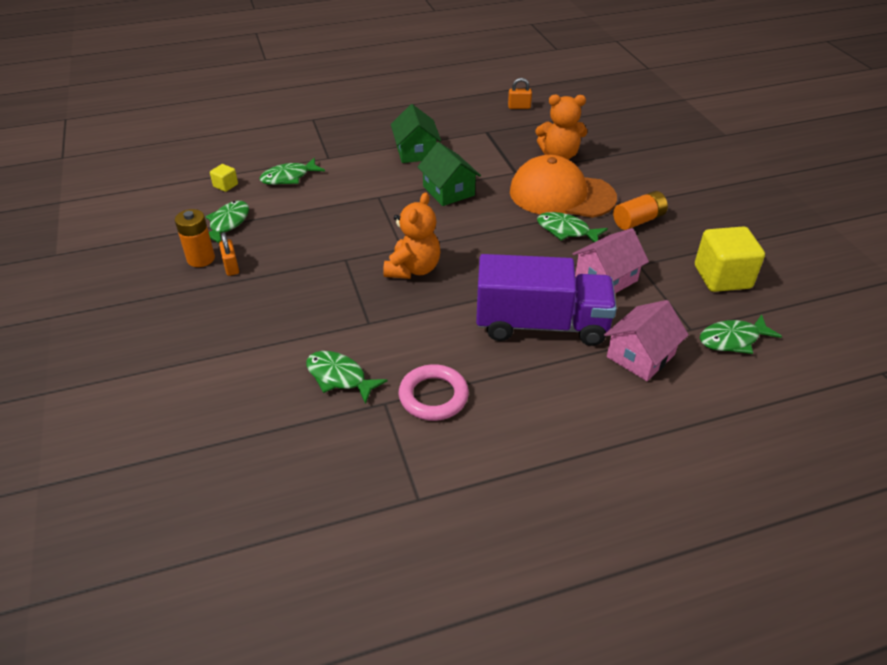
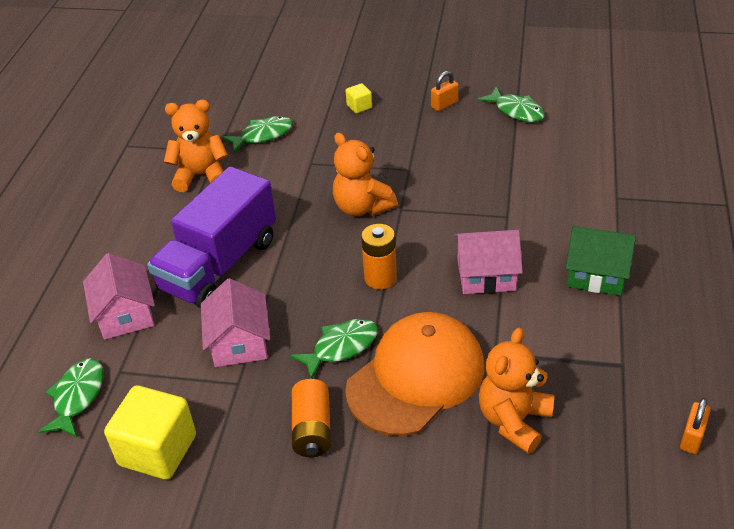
camera: 120 degrees right, 0 degrees up
orange battery [175,209,215,267] -> orange battery moved to [361,224,397,290]
yellow cube [210,164,238,192] -> yellow cube moved to [346,83,372,113]
orange padlock [219,232,239,276] -> orange padlock turned 45 degrees counterclockwise [431,71,459,111]
green fish [260,158,325,185] -> none
pink ring [398,364,469,421] -> orange teddy bear [164,100,228,192]
green house [417,142,481,206] -> pink house [454,230,523,294]

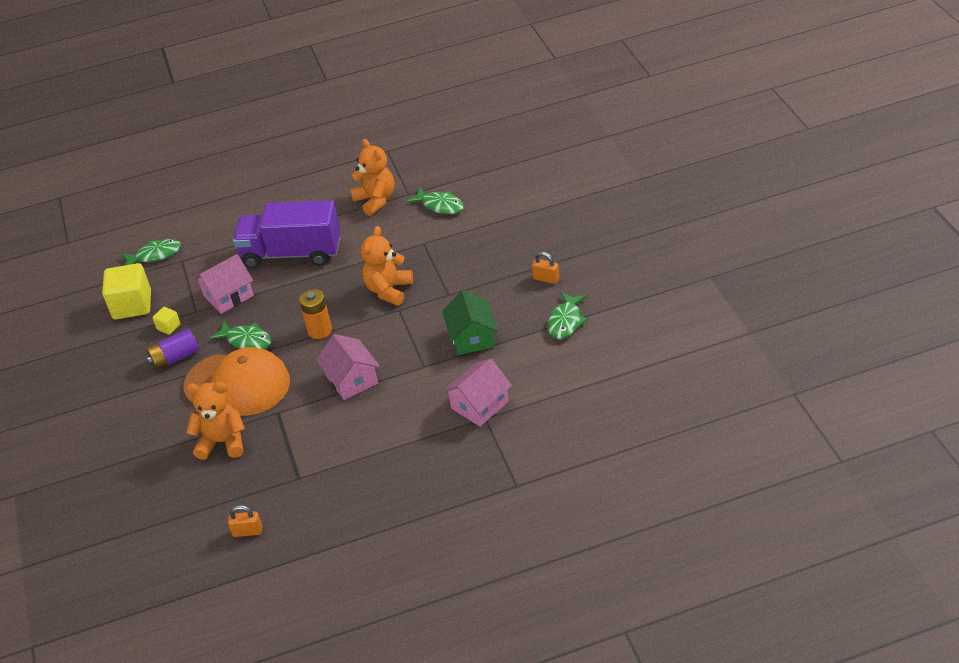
camera: 65 degrees right, 0 degrees up
pink house [83,253,155,340] -> pink house moved to [443,359,512,427]
orange battery [292,379,331,457] -> purple battery [146,329,199,370]
yellow cube [346,83,372,113] -> yellow cube moved to [152,307,181,335]
green house [566,226,636,296] -> green house moved to [442,290,498,355]

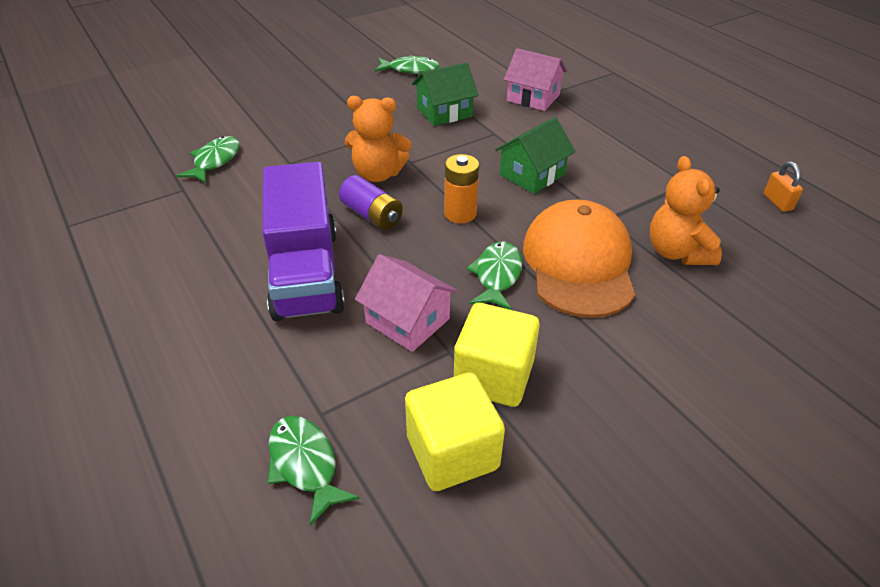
camera: 110 degrees left, 0 degrees up
purple battery [146,329,199,370] -> purple battery moved to [339,175,403,230]
yellow cube [152,307,181,335] -> yellow cube [454,303,540,407], size x2.15
pink house [316,334,380,400] -> green house [495,117,575,194]
orange teddy bear [350,139,395,216] -> none
orange padlock [532,252,559,284] -> none

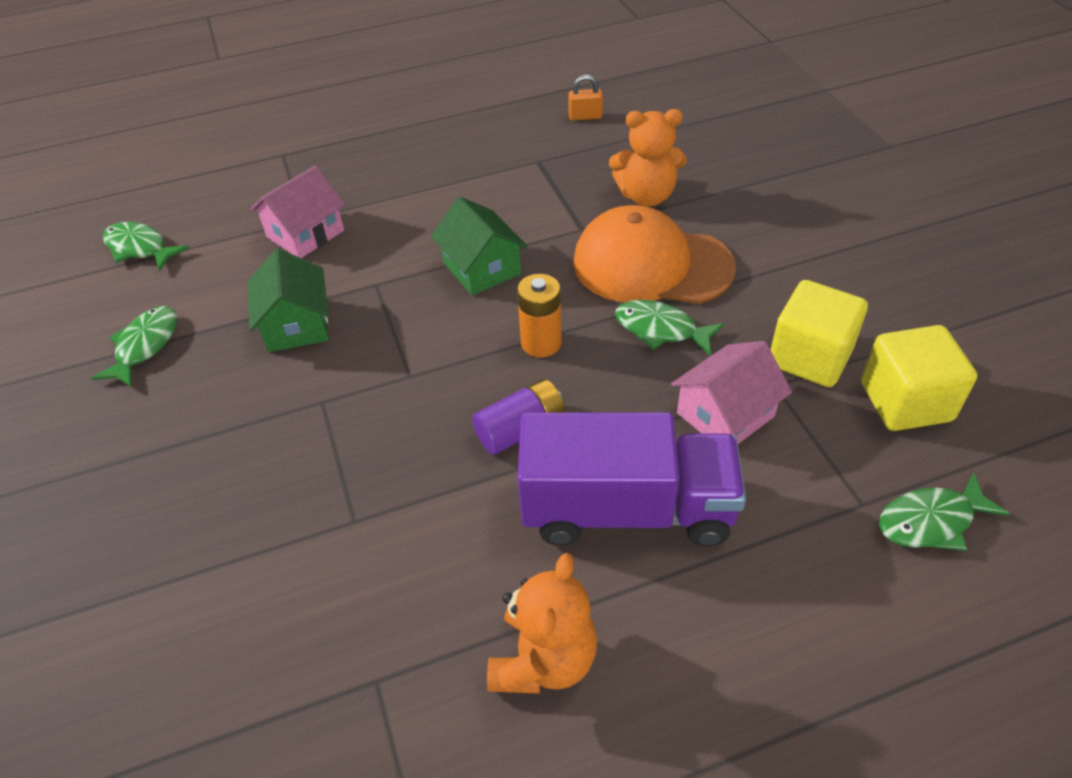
camera: 75 degrees left, 5 degrees up
green fish [176,136,240,183] -> green fish moved to [103,222,189,271]
orange teddy bear [345,96,411,182] -> orange teddy bear moved to [487,553,597,694]

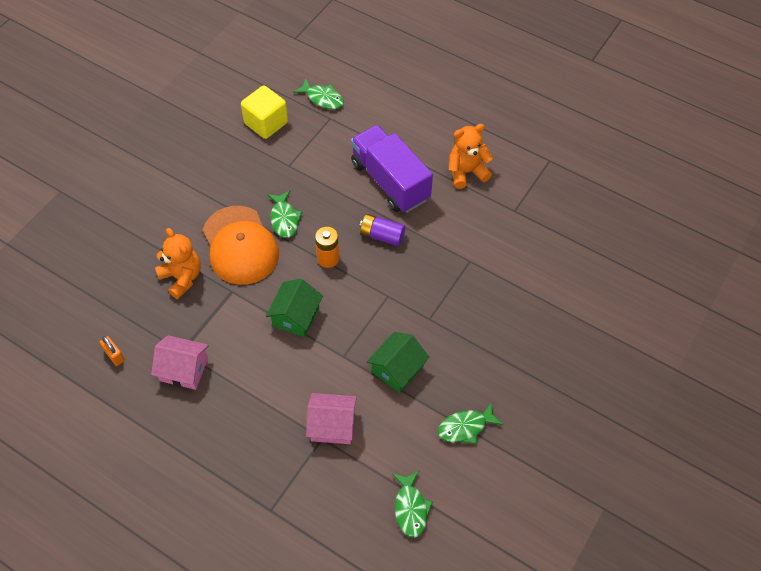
camera: 130 degrees left, 10 degrees up
pink house [671,341,792,444] -> pink house moved to [151,335,209,390]
yellow cube [771,280,868,387] -> none

